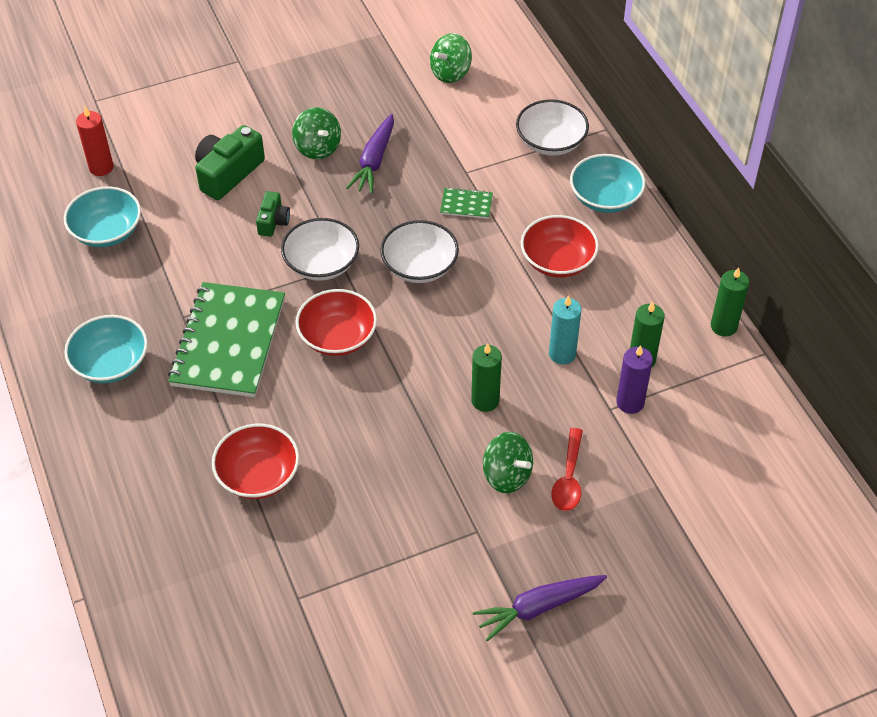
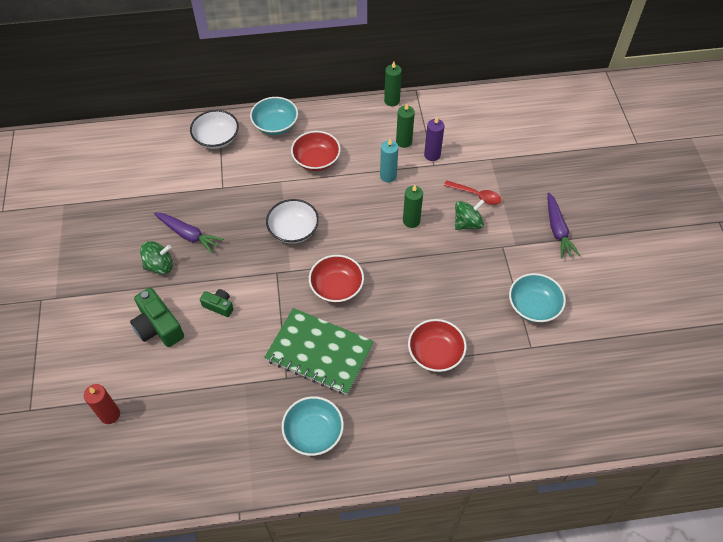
camera: 75 degrees left, 5 degrees up
turquoise bowl [64,187,141,247] -> turquoise bowl moved to [509,273,566,323]
white bowl [281,218,359,281] -> none
green spinning top [430,33,472,83] -> none
green notebook [440,187,493,219] -> none

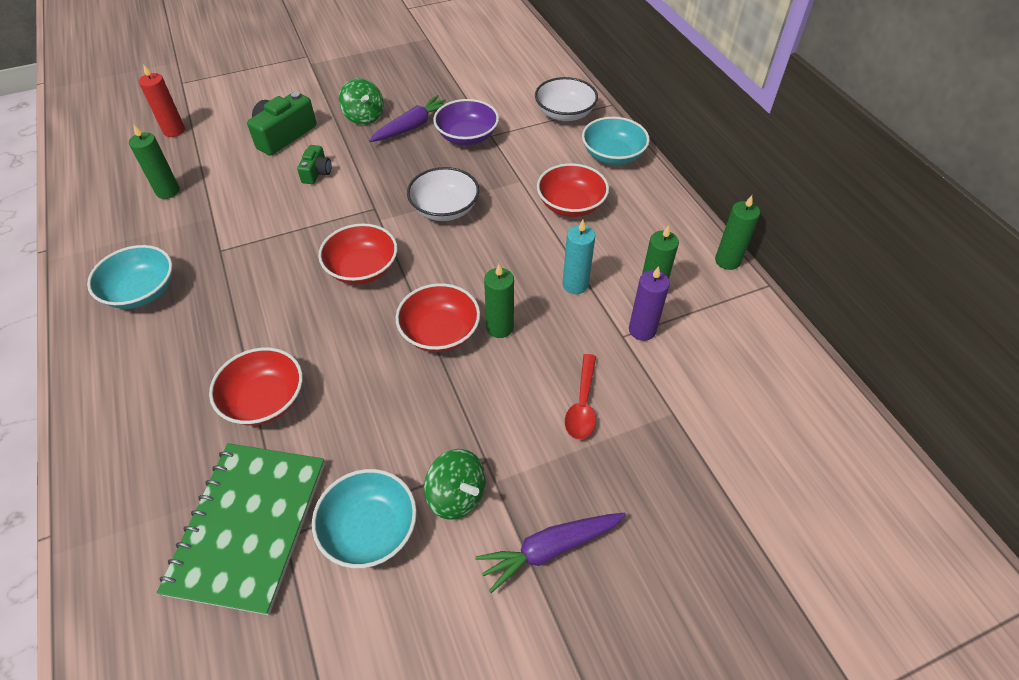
camera: 75 degrees right, 5 degrees down
purple carrot [154,212,224,254] -> purple carrot turned 150 degrees counterclockwise [369,95,446,142]
green notebook [264,308,374,395] -> green notebook moved to [157,443,325,615]
green spinning top [455,199,485,230] -> green spinning top moved to [424,449,486,519]
none -> green candle [129,125,180,199]
none -> red bowl [395,283,480,352]
none -> purple bowl [433,99,499,145]

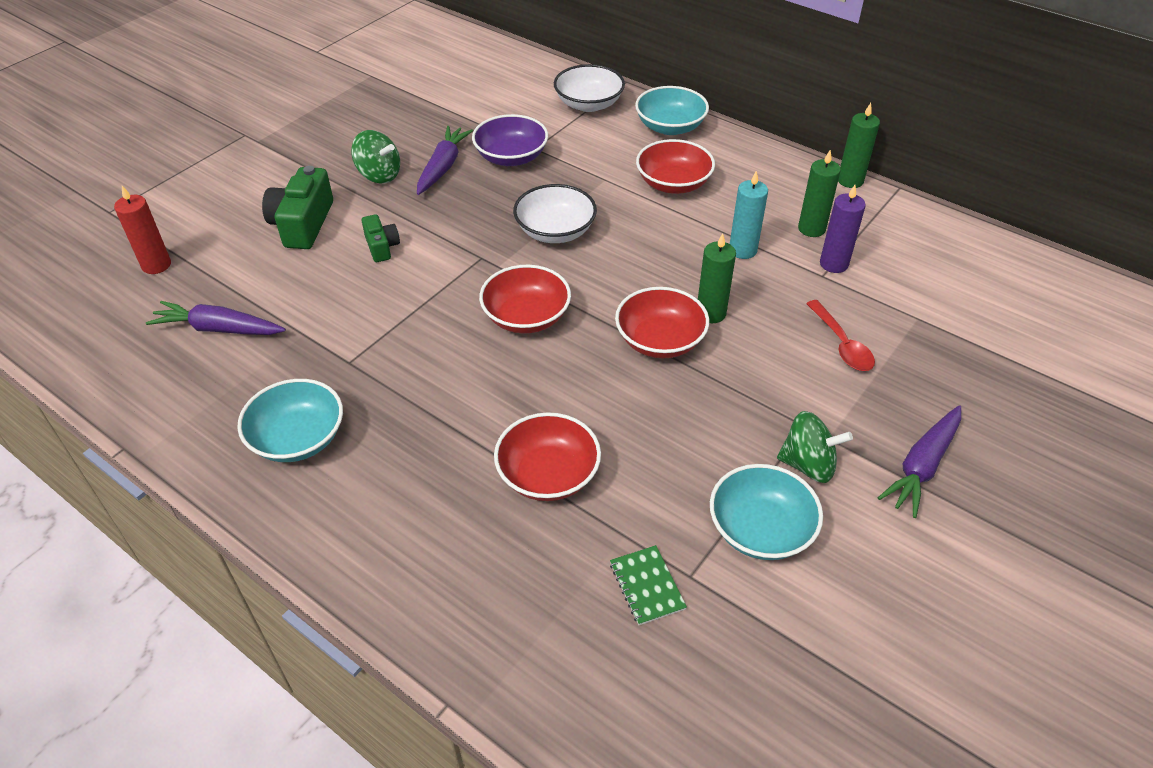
camera: 30 degrees left, 5 degrees down
green candle [129,125,180,199] -> purple carrot [146,301,286,335]
green notebook [157,443,325,615] -> green notebook [610,545,687,625], size x0.41

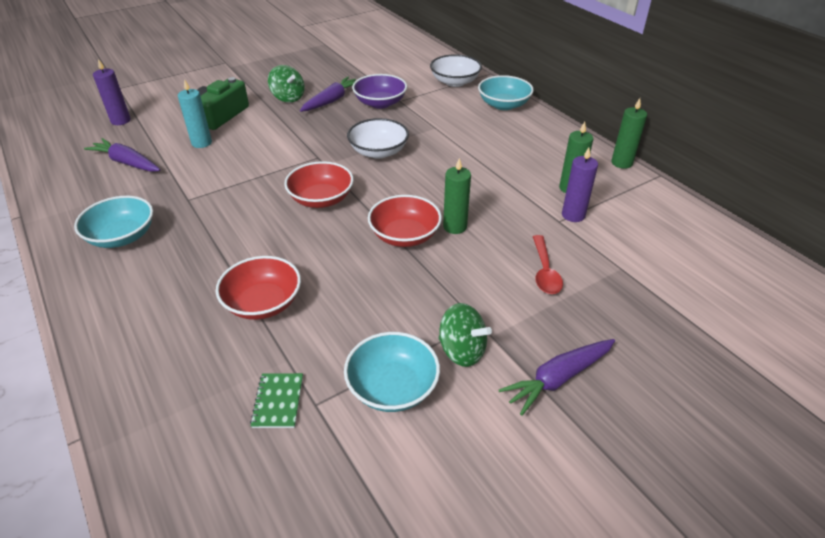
camera: 20 degrees right, 5 degrees down
red candle [114,186,171,274] -> purple candle [93,59,131,125]
green camera [362,214,400,262] -> none
red bowl [636,139,715,194] -> none
turquoise candle [730,171,768,259] -> turquoise candle moved to [178,79,212,148]

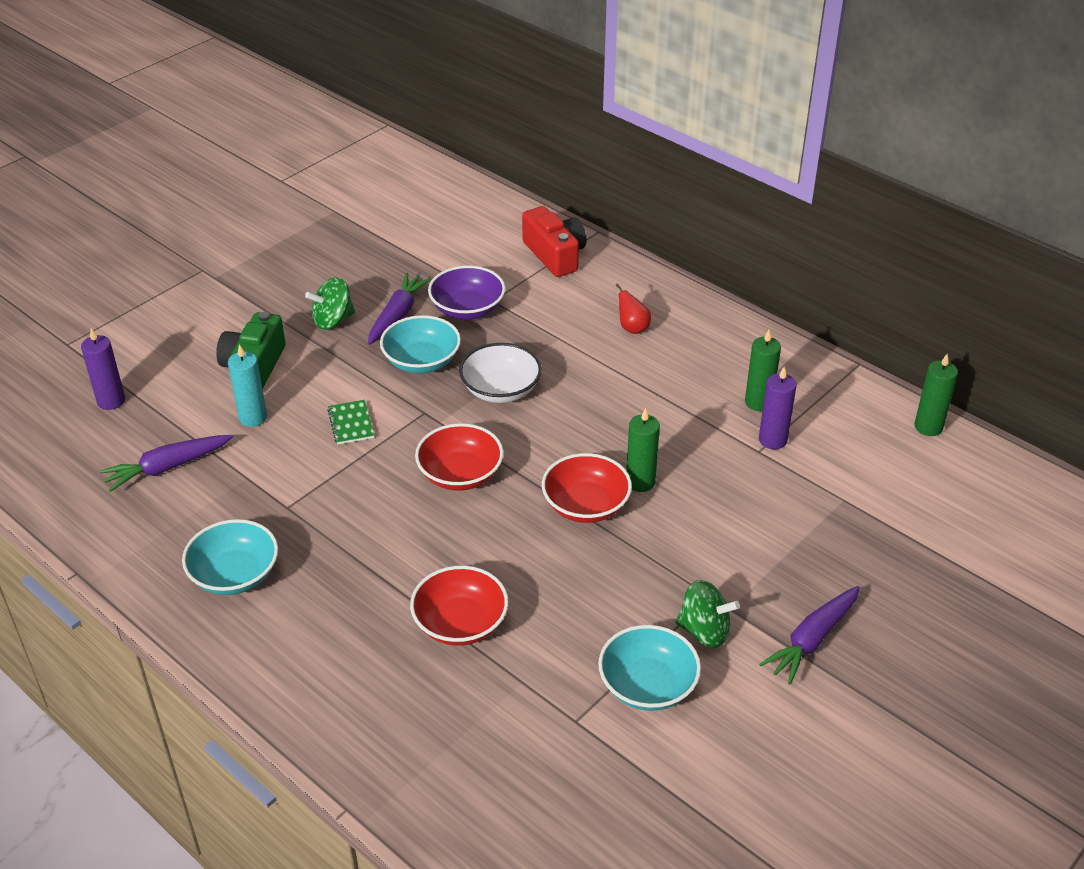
camera: 15 degrees left, 0 degrees up
purple carrot [84,138,160,172] -> purple carrot turned 45 degrees counterclockwise [99,435,233,492]
green notebook [250,373,303,428] -> green notebook moved to [327,400,374,445]
green spinning top [268,65,305,103] -> green spinning top turned 120 degrees clockwise [305,277,355,330]
white bowl [430,54,482,87] -> red camera [522,206,587,277]
turquoise bowl [478,75,534,110] -> turquoise bowl moved to [380,315,461,373]
red spoon [533,235,563,294] -> none
green candle [611,98,647,169] -> green candle moved to [914,354,958,436]
none -> red pear [616,283,651,334]

